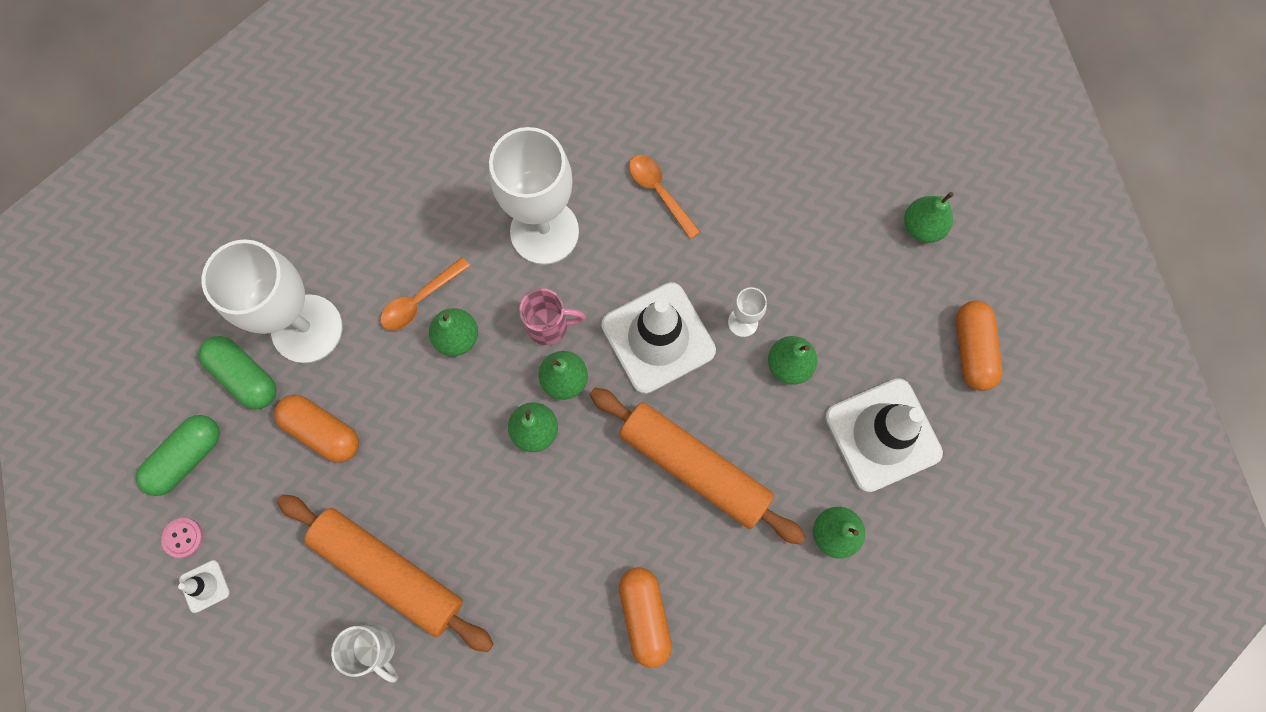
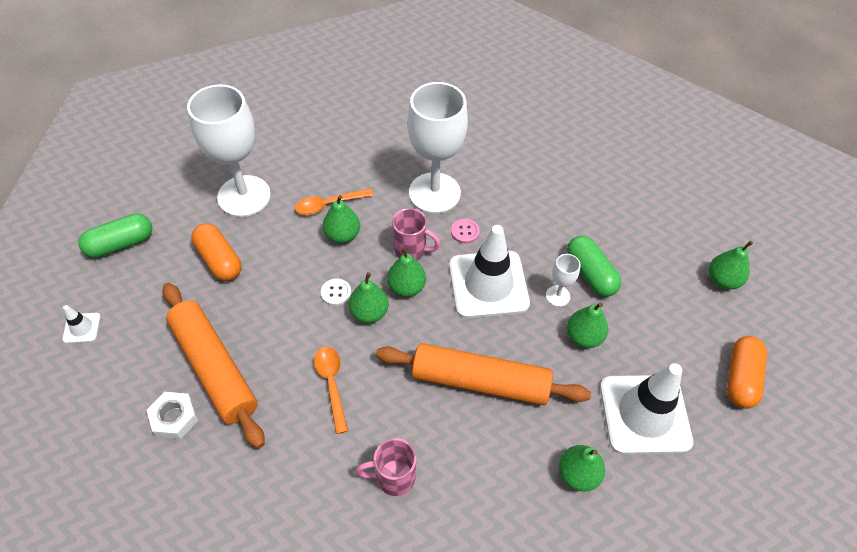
camera: 20 degrees right, 20 degrees down
pink button [161,518,203,558] -> pink button moved to [451,219,480,244]
green capsule [198,336,276,409] -> green capsule moved to [567,236,621,297]
white mug [331,624,398,683] -> white nut [147,392,199,439]
orange rolling pin [590,388,806,545] -> orange rolling pin turned 45 degrees counterclockwise [376,343,591,405]
orange capsule [619,567,672,668] -> pink mug [356,438,416,496]
orange spoon [629,155,700,239] -> orange spoon moved to [314,346,348,434]
none -> white button [321,278,351,306]

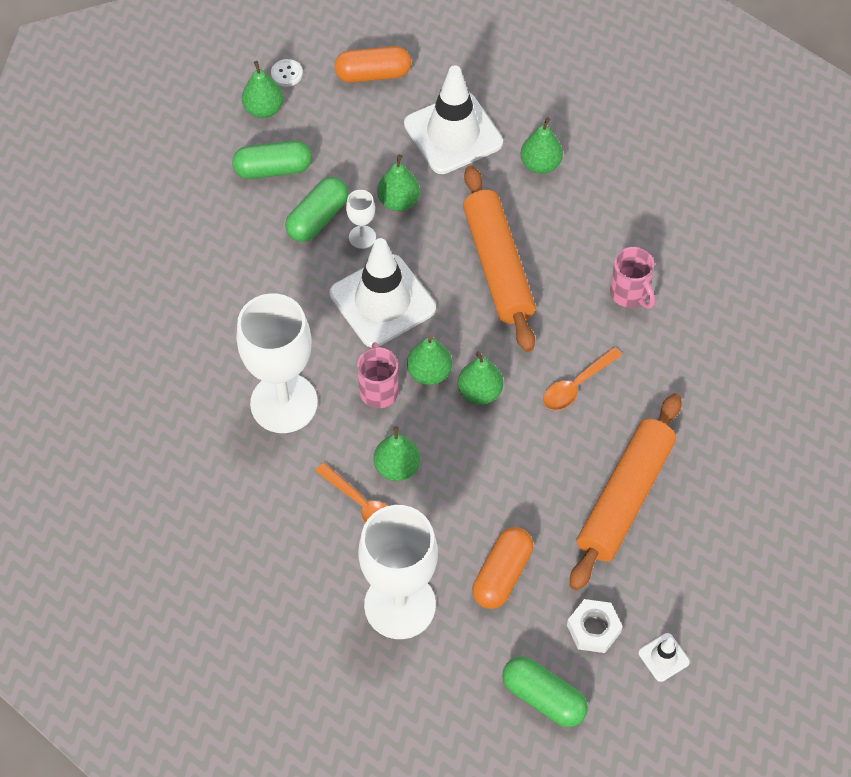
camera: 115 degrees left, 5 degrees up
white nut [147,392,199,439] -> white nut moved to [567,599,623,653]
white button [321,278,351,306] -> white button moved to [271,59,303,87]
pink button [451,219,480,244] -> none
none -> green capsule [232,141,312,179]

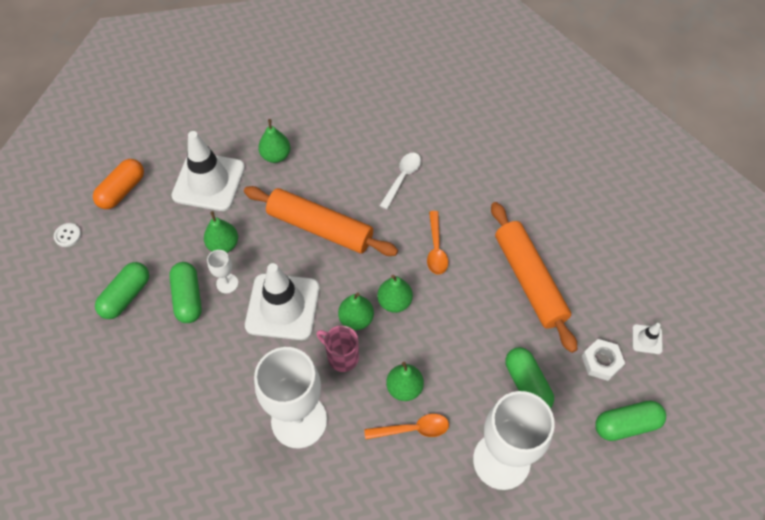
camera: 50 degrees left, 0 degrees up
green pear [242,61,283,118] -> none
orange capsule [472,527,533,609] -> green capsule [506,347,554,409]
pink mug [610,247,655,308] -> white spoon [379,153,421,209]

